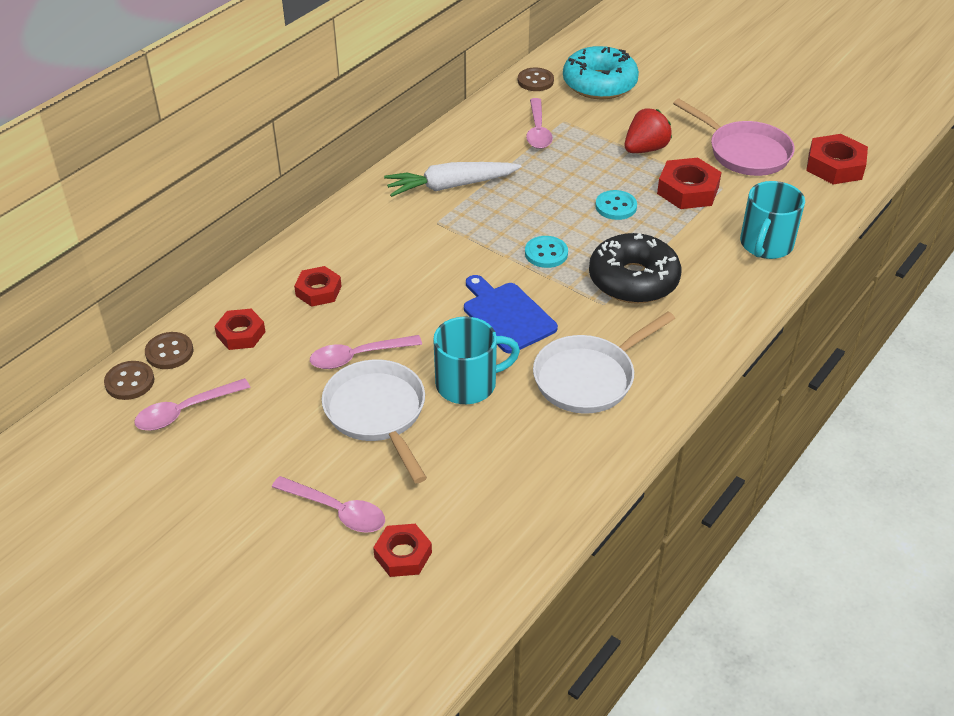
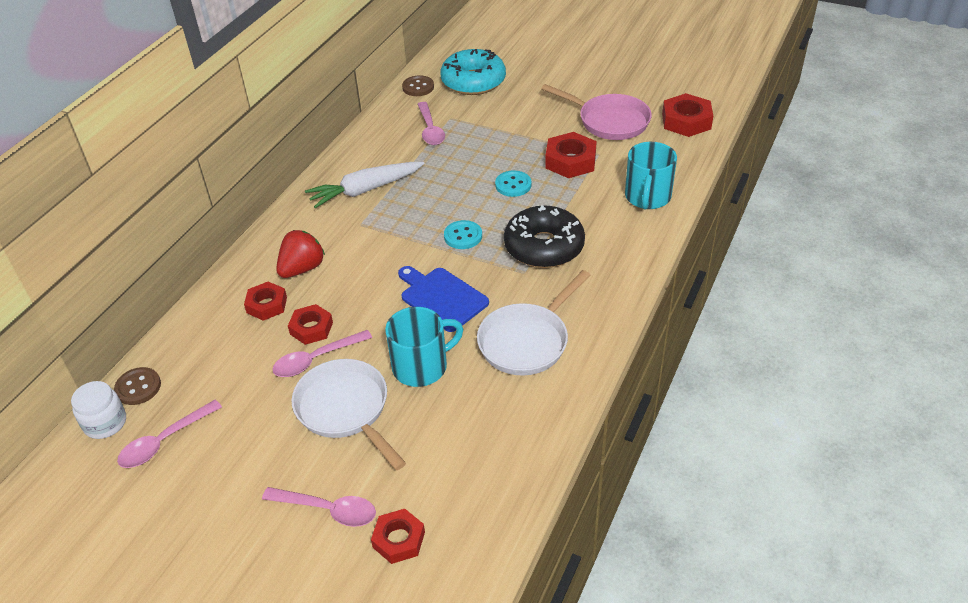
camera: 10 degrees left, 0 degrees up
brown button [104,361,155,400] -> white jar [71,381,126,439]
red nut [214,309,266,350] -> red nut moved to [288,304,333,345]
red strawberry [625,109,672,153] -> red strawberry moved to [276,230,325,278]

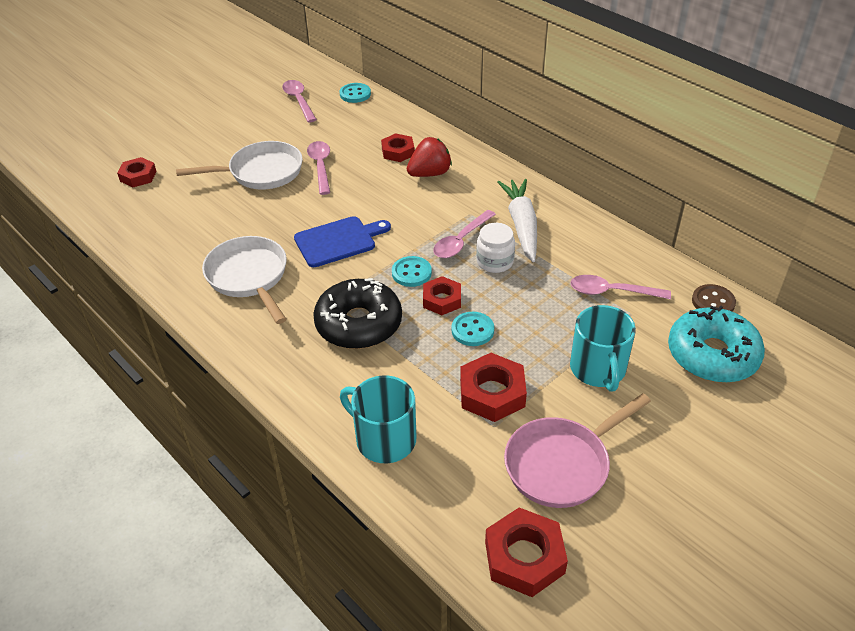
camera: 110 degrees right, 0 degrees up
white jar [71,381,126,439] -> white jar moved to [476,223,515,273]
brown button [114,367,161,405] -> turquoise button [340,83,371,103]
pink spoon [262,487,376,527] -> pink spoon moved to [433,210,496,258]
red strawberry [276,230,325,278] -> red strawberry turned 90 degrees counterclockwise [407,137,452,177]
red nut [288,304,333,345] -> red nut moved to [423,276,461,315]
turquoise mug [385,307,463,387] -> turquoise mug moved to [570,305,636,392]

